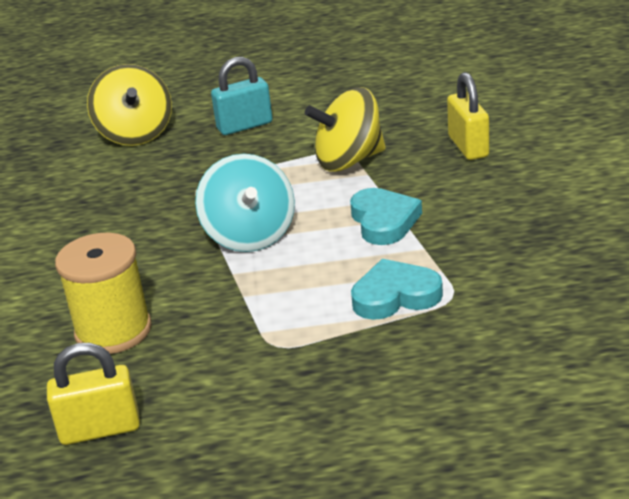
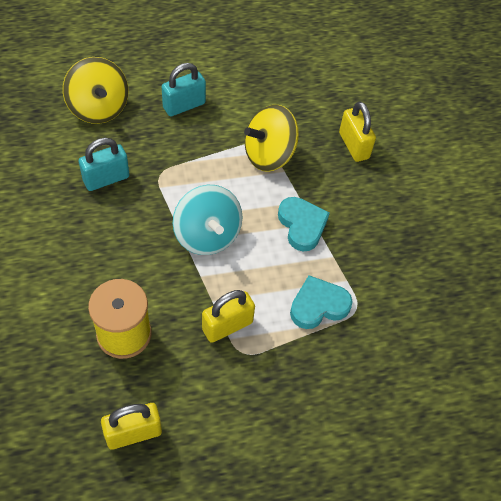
camera: 15 degrees left, 25 degrees up
none -> turquoise padlock [79,138,130,191]
none -> yellow padlock [202,290,255,343]

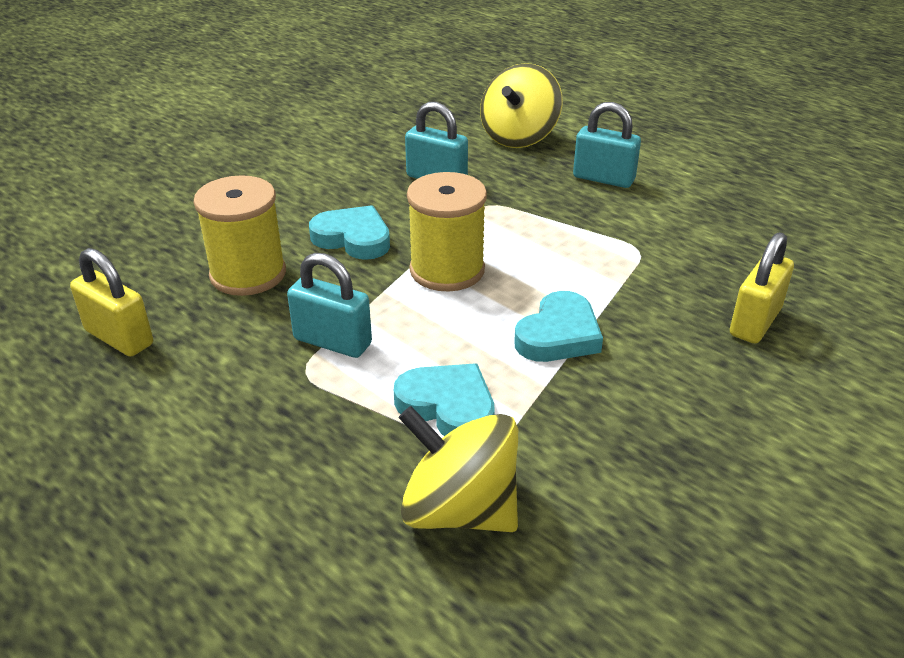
camera: 60 degrees right, 20 degrees down
turquoise spinning top [173,185,243,255] -> yellow spool [407,172,487,291]
yellow padlock [202,290,255,343] -> turquoise padlock [287,253,372,358]
yellow spinning top [244,105,299,172] -> yellow spinning top moved to [399,406,518,532]
none -> turquoise heart [309,205,390,260]

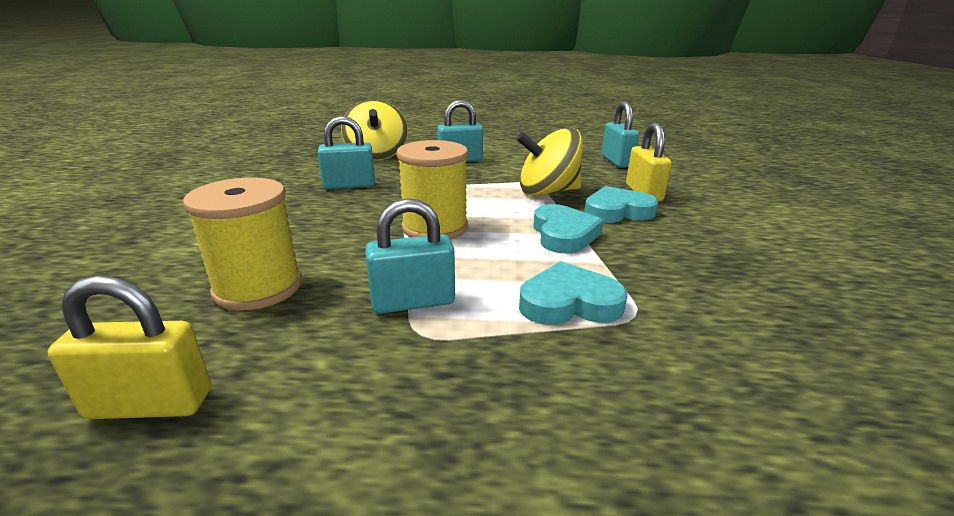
camera: 40 degrees left, 10 degrees down
turquoise heart [309,205,390,260] -> turquoise heart moved to [584,186,658,223]
yellow spinning top [399,406,518,532] -> yellow spinning top moved to [516,127,583,196]
none -> turquoise padlock [602,101,639,167]

